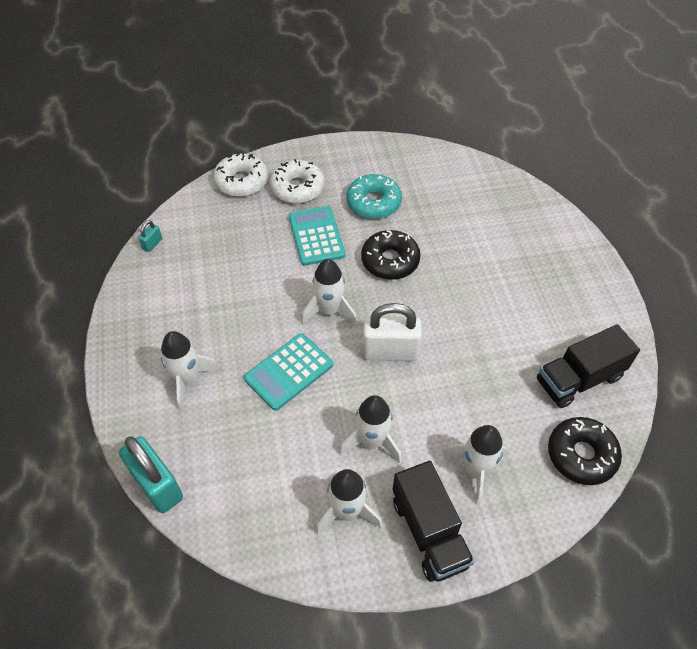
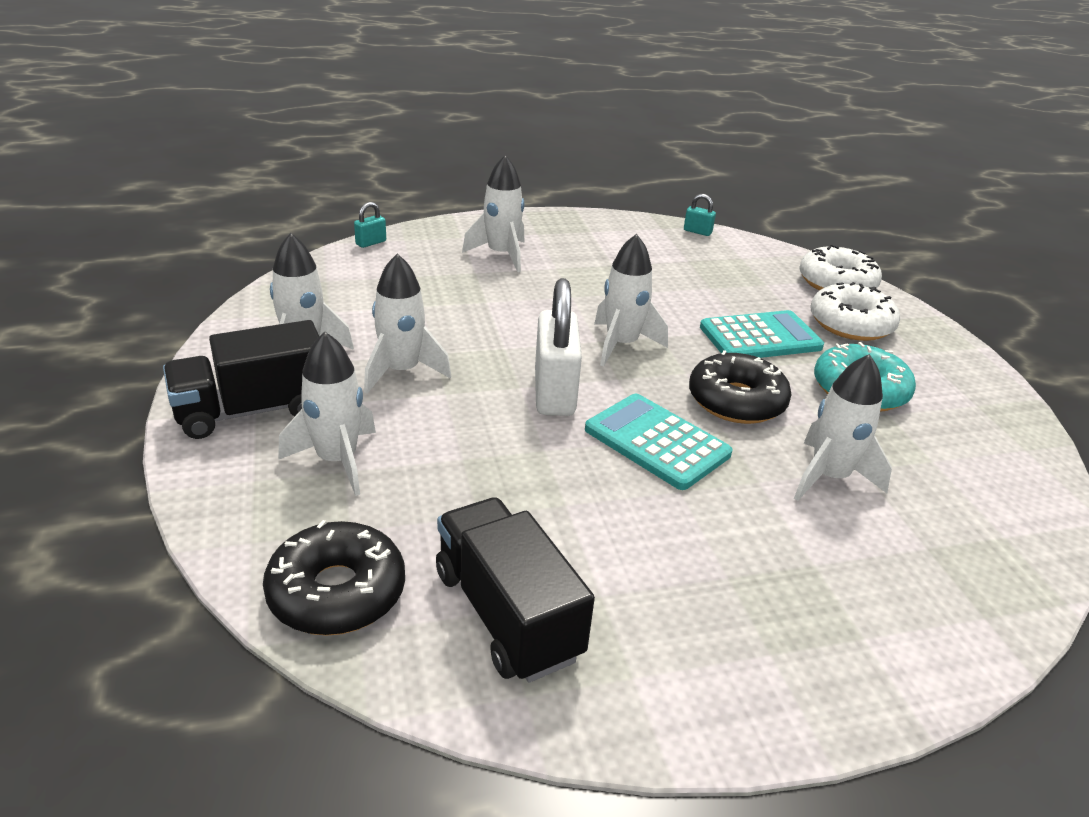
camera: 85 degrees right, 20 degrees down
turquoise padlock [119,436,183,513] -> turquoise padlock [354,202,386,248], size x0.45
turquoise calculator [244,333,333,411] -> turquoise calculator moved to [585,394,732,490]
none -> white rocket [794,354,892,501]

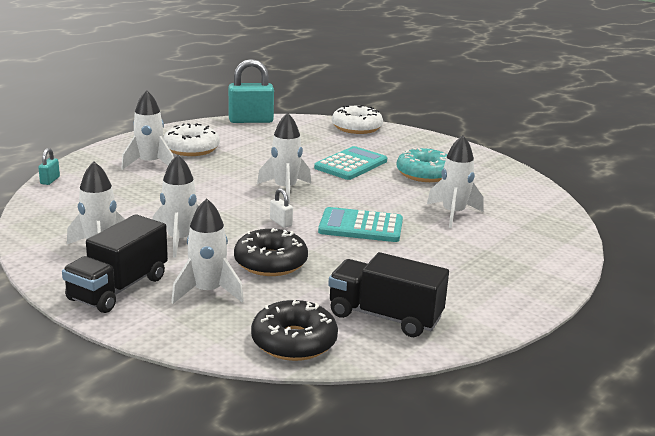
camera: 35 degrees left, 10 degrees down
white padlock [535,278,582,416] -> white padlock [270,188,293,228], size x0.45
turquoise padlock [684,194,716,236] -> turquoise padlock [228,59,274,123], size x2.23
black donut [689,350,792,424] -> black donut moved to [234,228,308,276]
white donut [810,282,900,341] -> white donut moved to [163,123,220,156]

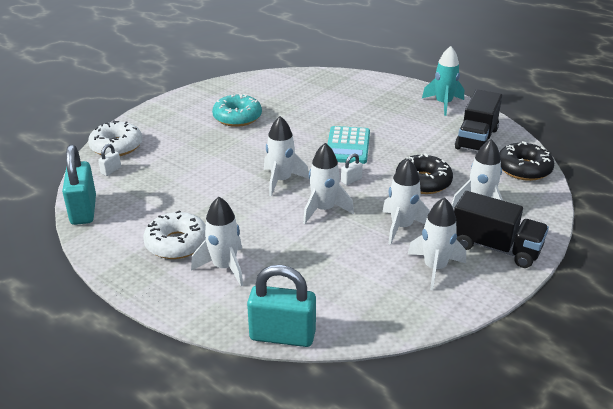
camera: 90 degrees left, 10 degrees up
turquoise padlock [38,148,60,185] -> turquoise padlock [247,265,316,347], size x2.23
turquoise calculator [314,146,387,180] -> none
white rocket [427,135,483,228] -> white rocket moved to [303,143,354,224]
none -> white padlock [98,144,121,176]
none -> turquoise rocket [422,46,464,116]

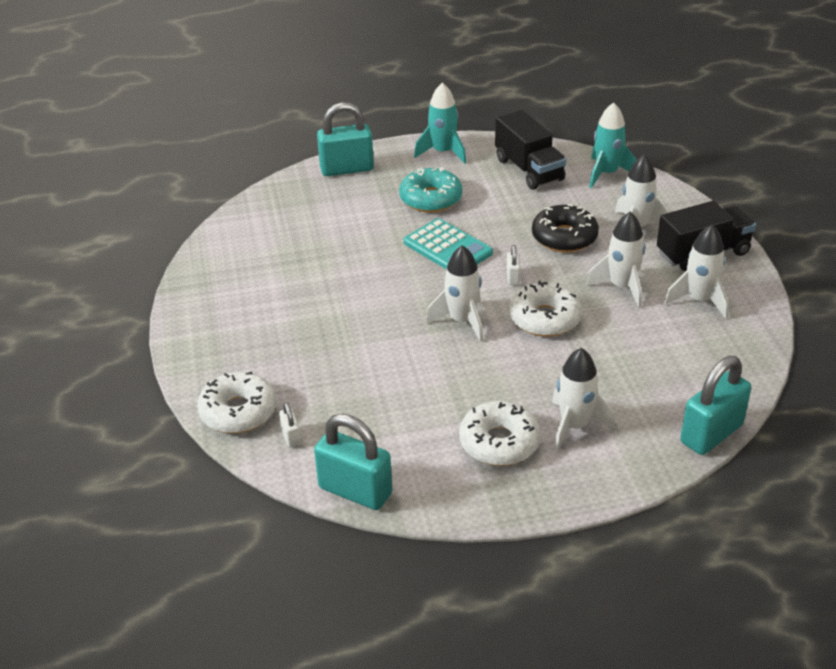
camera: 50 degrees left, 5 degrees up
turquoise donut [212,94,262,127] -> turquoise donut moved to [399,167,462,212]
white rocket [303,143,354,224] -> white donut [509,281,582,337]
black donut [499,141,554,181] -> turquoise rocket [589,102,637,188]
none -> turquoise padlock [317,102,374,176]

